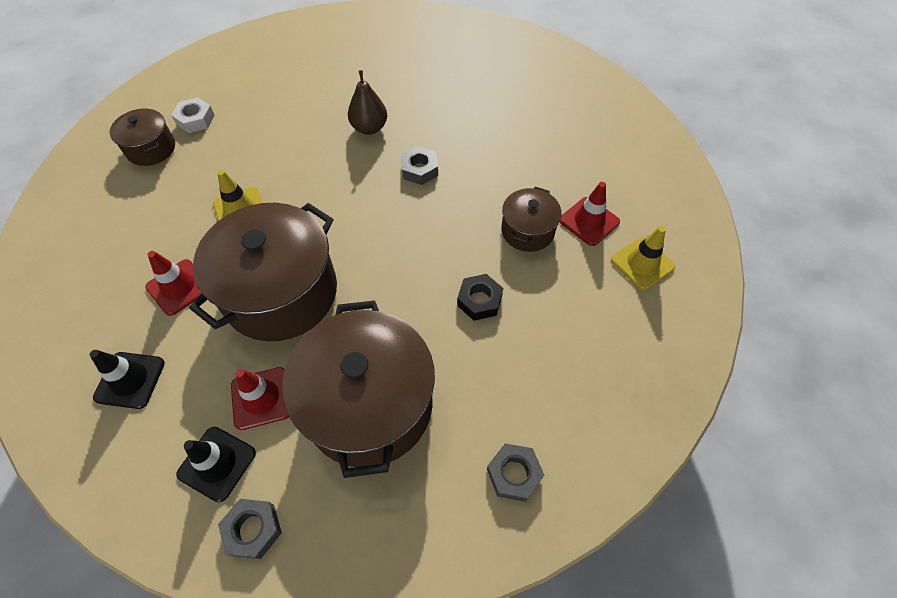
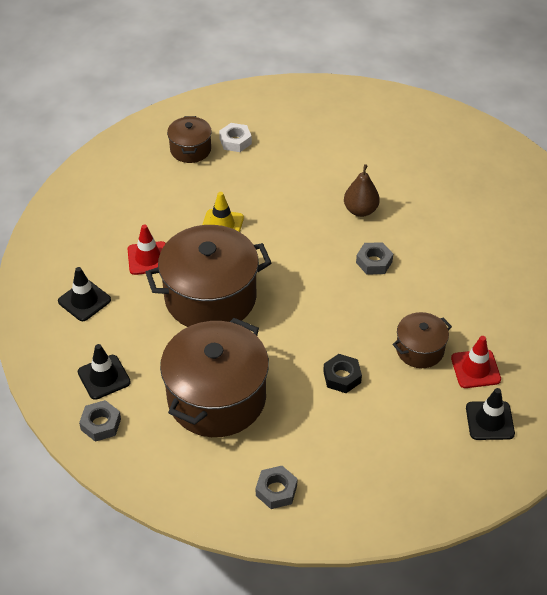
camera: 35 degrees right, 10 degrees down
red traffic cone [231,367,289,430] -> none
yellow traffic cone [611,226,676,290] -> black traffic cone [466,388,515,440]

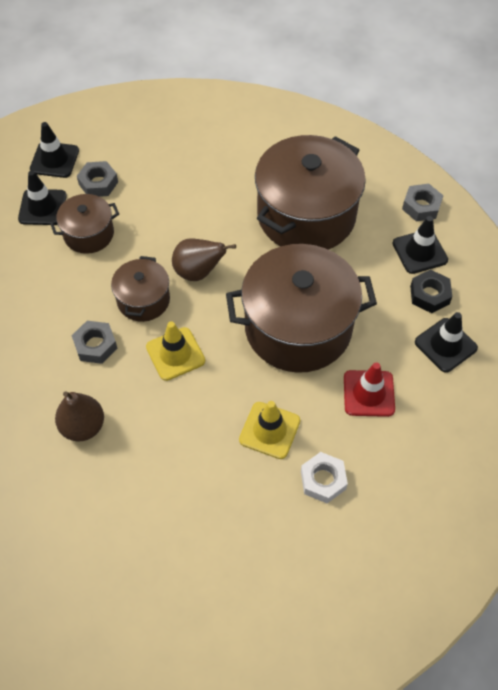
camera: 170 degrees left, 10 degrees up
brown pot [167,116,212,163] -> brown pot moved to [111,256,170,322]
white nut [219,123,252,152] -> white nut moved to [301,452,348,503]
grey nut [256,466,297,509] -> grey nut moved to [77,161,118,197]
black nut [323,354,362,393] -> black nut moved to [410,270,452,313]
red traffic cone [451,336,501,388] -> black traffic cone [18,171,67,225]
none -> yellow traffic cone [146,321,205,381]
none -> brown pear [172,238,236,281]

